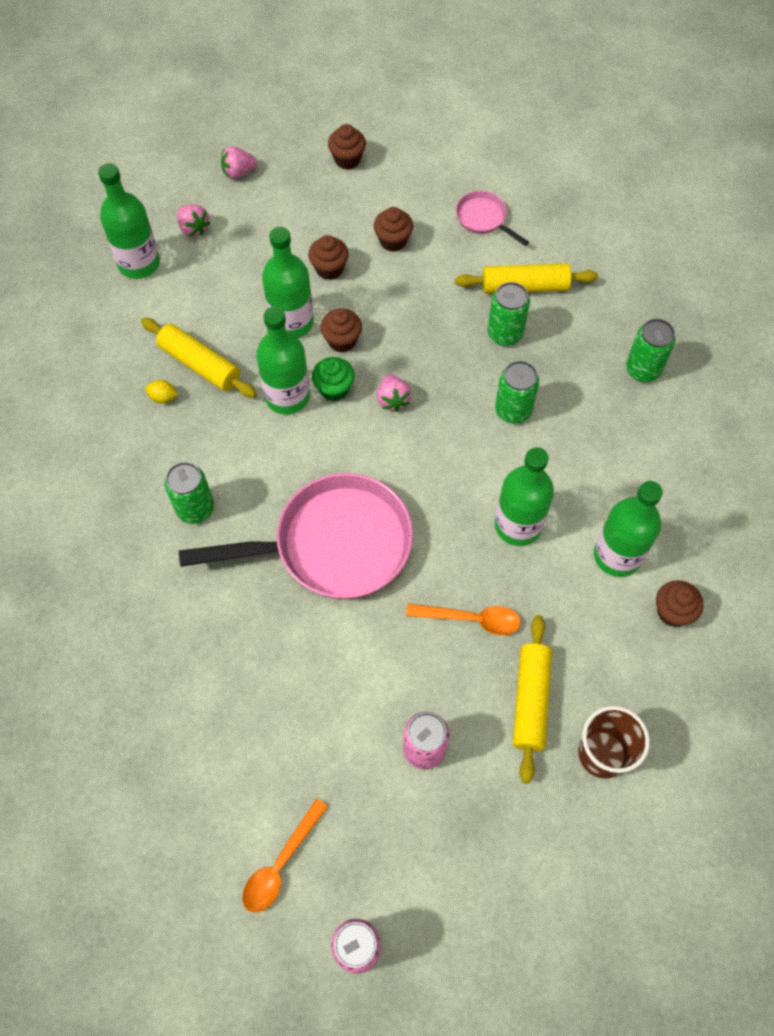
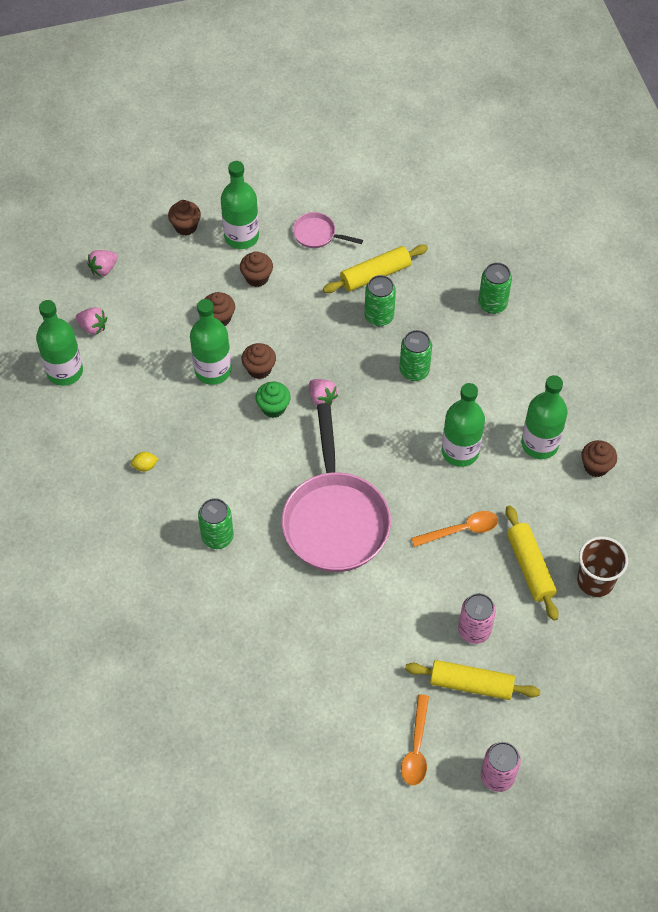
camera: 25 degrees left, 5 degrees down
yellow rolling pin [141,318,257,398] -> yellow rolling pin moved to [405,660,540,700]
pink pan [179,473,413,599] -> pink pan turned 120 degrees clockwise [282,403,391,572]
green bottle [256,306,310,414] -> green bottle moved to [221,161,259,249]

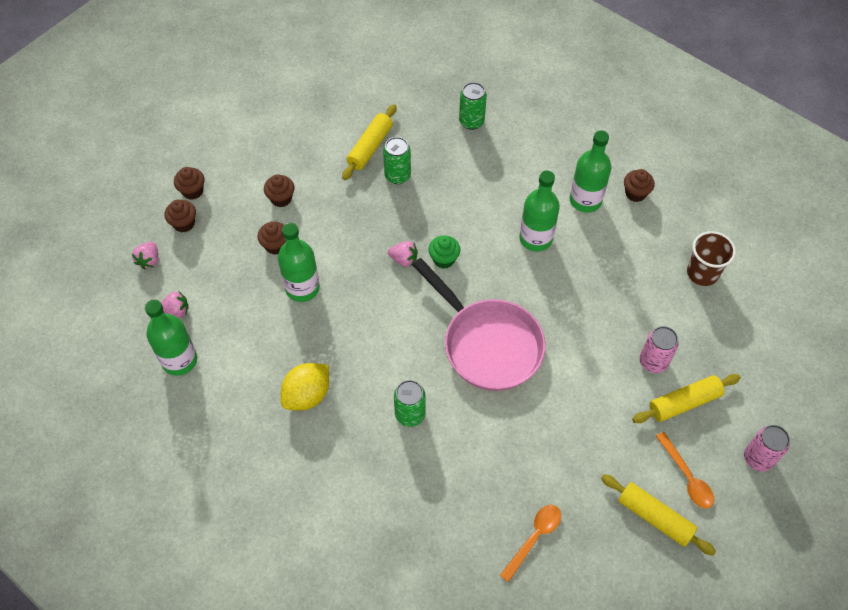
camera: 35 degrees left, 0 degrees up
yellow lemon [131,452,159,471] -> yellow lemon [281,363,329,410], size x2.28
green bottle [221,161,259,249] -> none
brown cupcake [241,343,276,379] -> brown cupcake moved to [165,200,196,232]
green cupcake [255,382,291,418] -> green cupcake moved to [428,235,460,269]
pink pan [293,212,363,248] -> none
green can [399,330,432,381] -> none
orange spoon [411,511,498,547] -> orange spoon moved to [500,505,561,582]
yellow rolling pin [506,505,559,621] -> yellow rolling pin moved to [601,474,716,556]

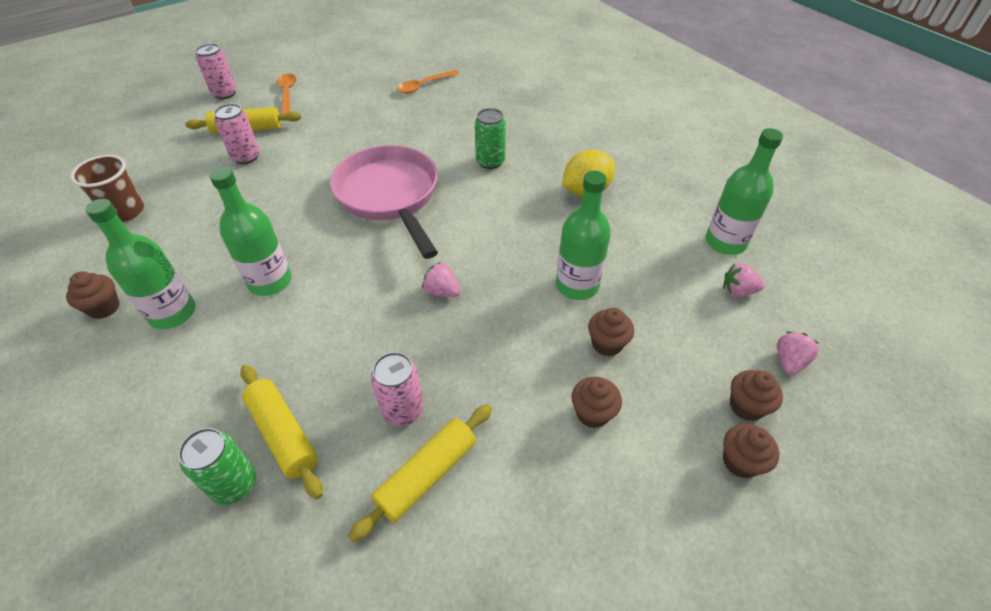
camera: 165 degrees left, 10 degrees down
green can [383,137,411,184] -> pink can [371,352,424,426]
green cupcake [428,235,460,269] -> none
yellow rolling pin [601,474,716,556] -> yellow rolling pin moved to [240,365,323,499]

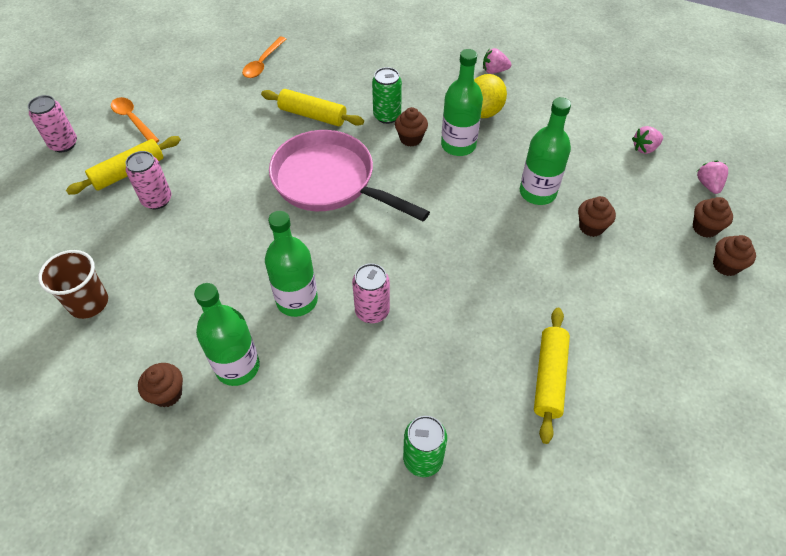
camera: 30 degrees left, 5 degrees up
yellow rolling pin [240,365,323,499] -> yellow rolling pin moved to [261,89,364,126]
pink can [371,352,424,426] -> pink can moved to [352,263,390,323]
pink strawberry [422,262,461,297] -> pink strawberry moved to [483,48,511,74]
brown cupcake [572,377,622,428] -> brown cupcake moved to [395,107,428,147]
green bottle [706,128,783,255] -> green bottle moved to [441,49,483,156]

